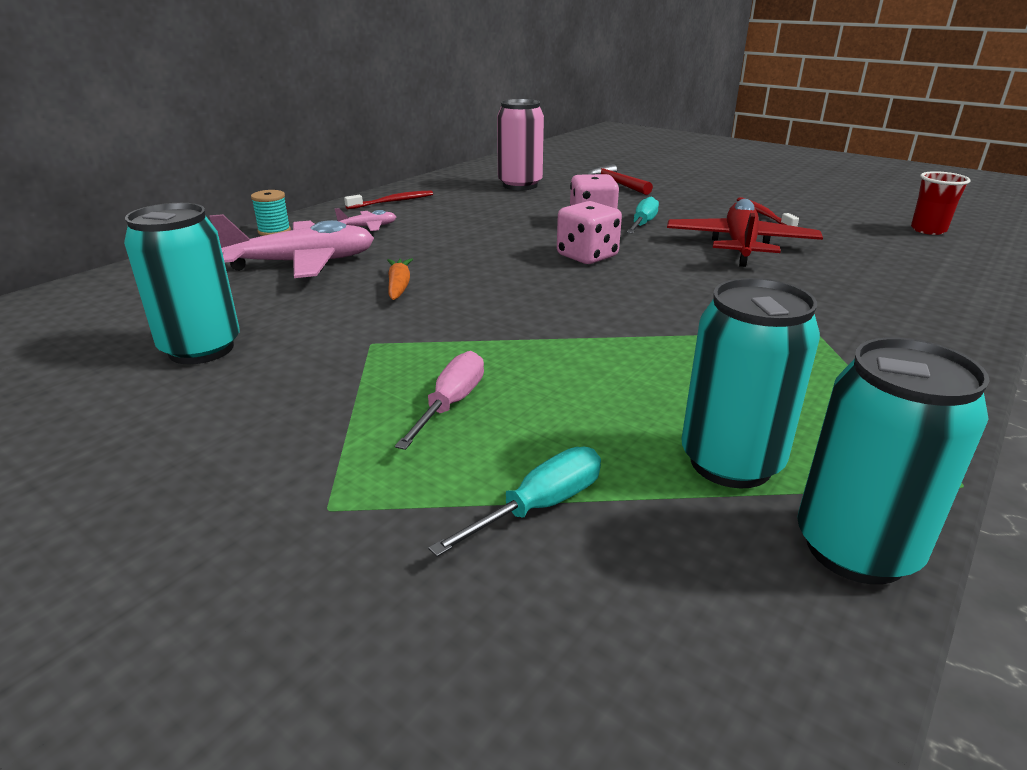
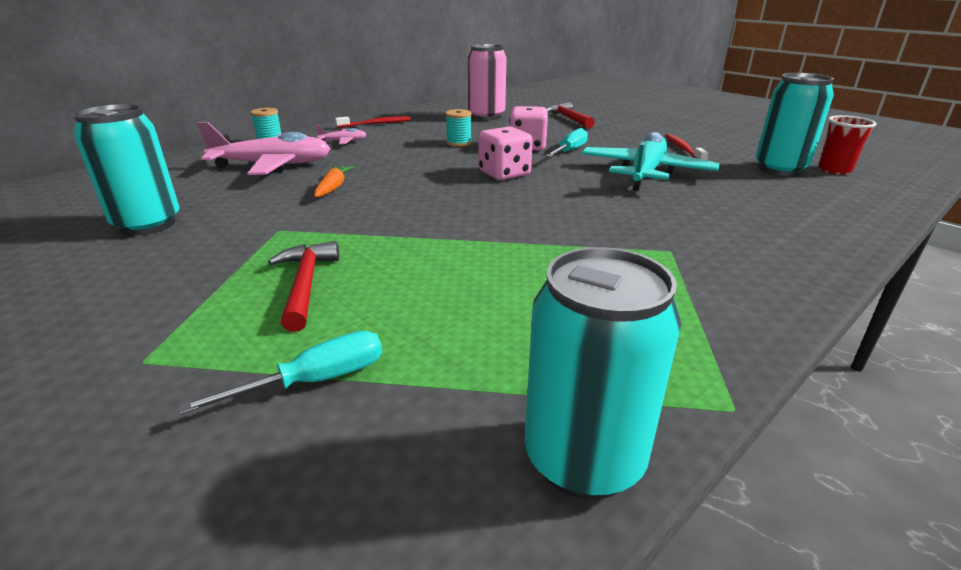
camera: 10 degrees right, 0 degrees up
pink screwdriver [395,351,484,450] -> red hammer [268,241,339,332]
red plane [667,199,823,267] -> turquoise plane [581,132,720,191]
turquoise can [681,278,820,489] -> turquoise can moved to [756,73,834,176]
none -> turquoise spool [445,109,472,147]

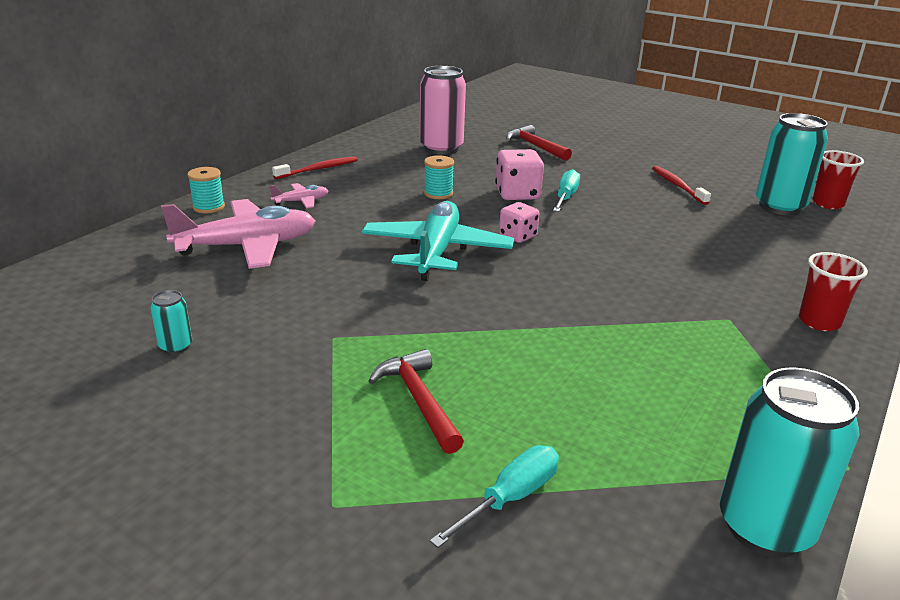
camera: 15 degrees left, 0 degrees up
turquoise can [73,104,180,236] -> turquoise can [150,290,192,354], size x0.45
orange carrot [314,166,354,197] -> none
pink dice [478,126,533,180] -> pink dice [499,202,539,243], size x0.66
turquoise plane [581,132,720,191] -> turquoise plane moved to [362,201,514,281]
none -> red cup [799,252,868,331]

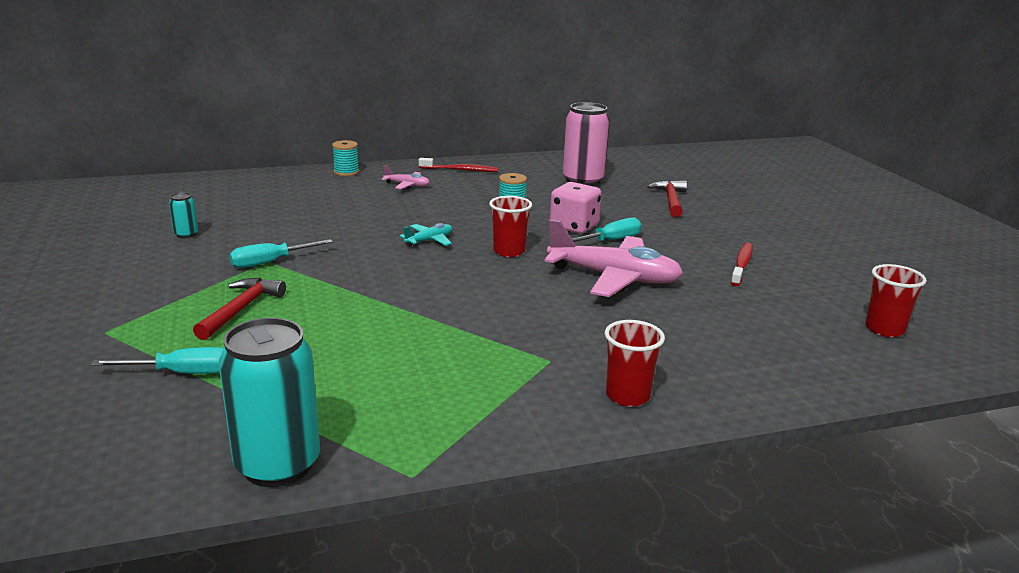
camera: 40 degrees right, 5 degrees down
pink plane [161,199,315,269] -> pink plane moved to [545,219,683,297]
turquoise plane [362,201,514,281] -> turquoise plane [399,223,452,247], size x0.46
pink dice [499,202,539,243] -> red cup [489,196,532,257]
turquoise can [756,113,828,215] -> none
none -> turquoise screwdriver [229,239,333,268]

